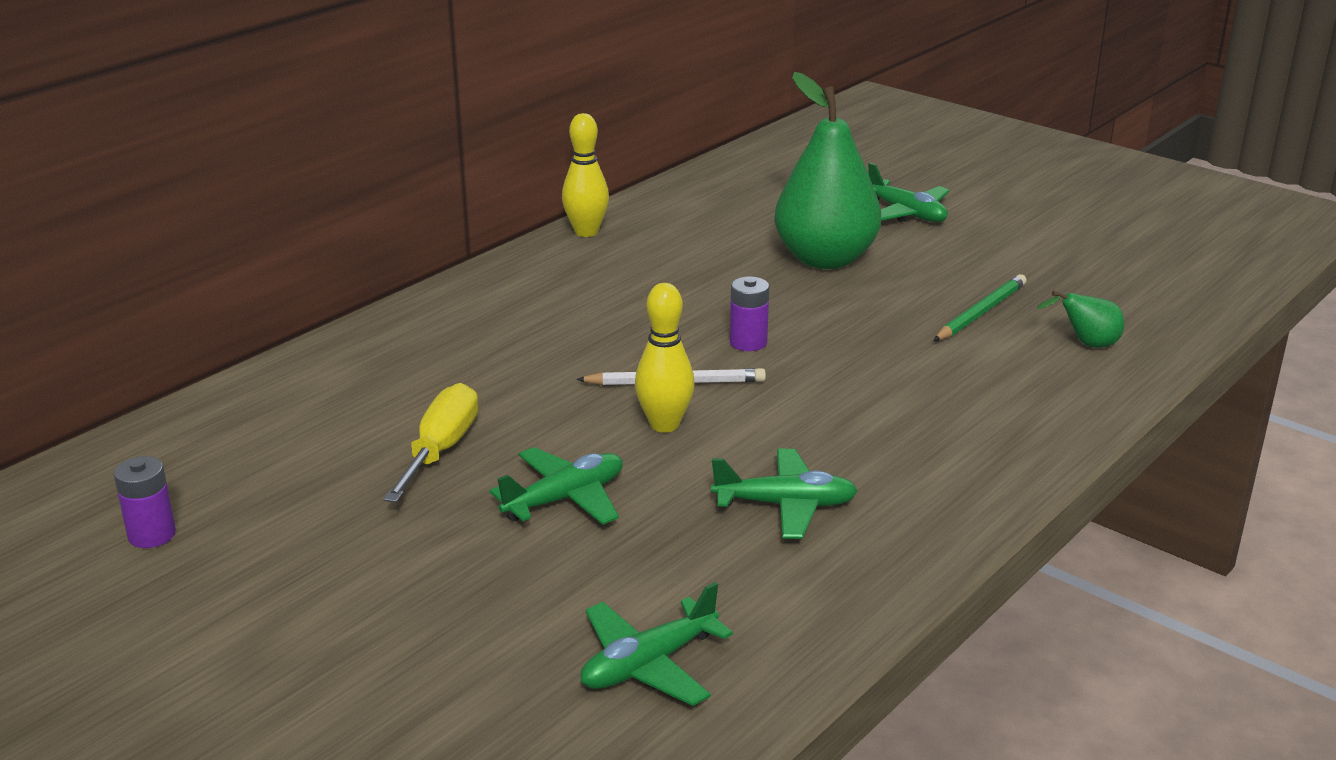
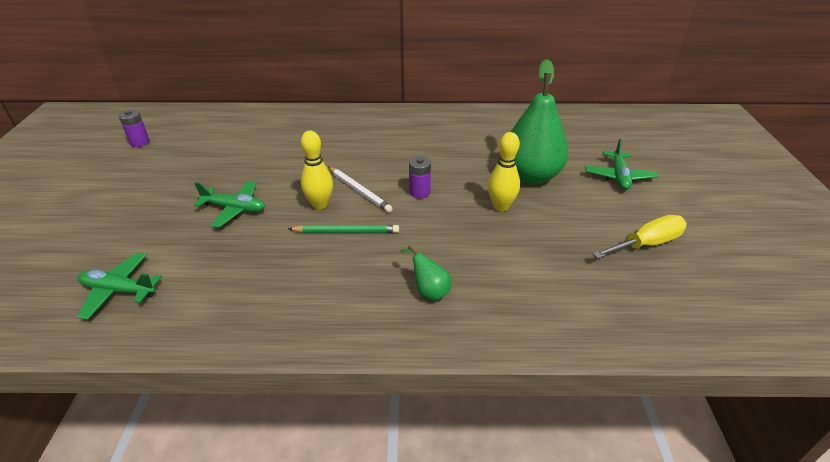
camera: 50 degrees right, 10 degrees up
yellow screwdriver [383,383,478,503] -> yellow screwdriver moved to [593,215,687,259]
yellow bowling pin [562,113,609,237] -> yellow bowling pin moved to [488,132,520,211]
green plane [711,449,858,539] -> none
green pencil [934,274,1027,341] -> green pencil moved to [288,225,399,233]
green pear [1037,291,1124,348] -> green pear moved to [401,245,451,301]

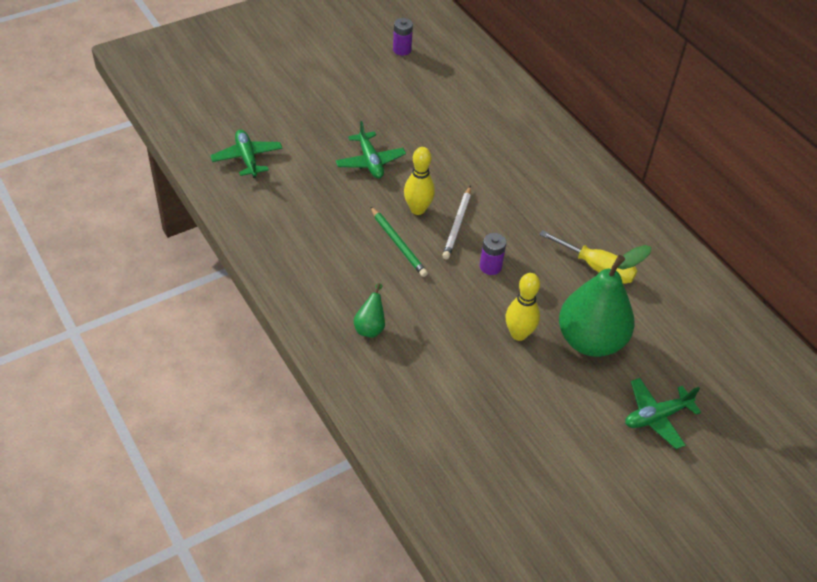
camera: 55 degrees right, 10 degrees up
yellow screwdriver [593,215,687,259] -> yellow screwdriver moved to [539,230,637,284]

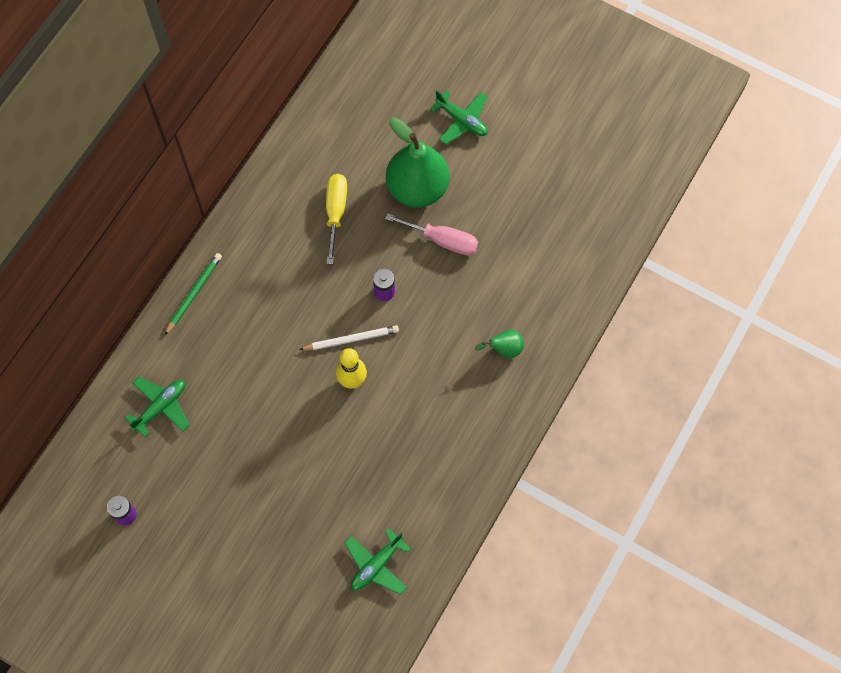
camera: 115 degrees left, 20 degrees up
green plane [335,121,406,179] -> green plane moved to [125,377,190,437]
green pencil [370,206,428,277] -> green pencil moved to [165,253,222,335]
yellow bowling pin [506,273,540,341] -> pink screwdriver [385,213,478,255]

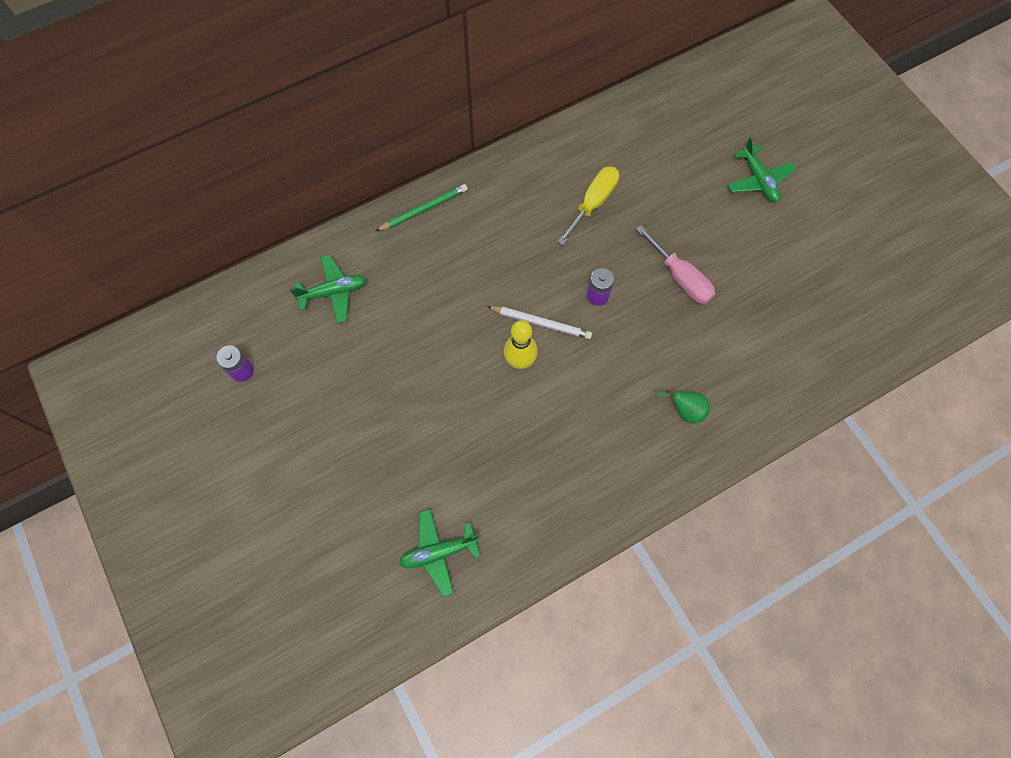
camera: 30 degrees right, 0 degrees up
green pear [386,118,450,208] -> none

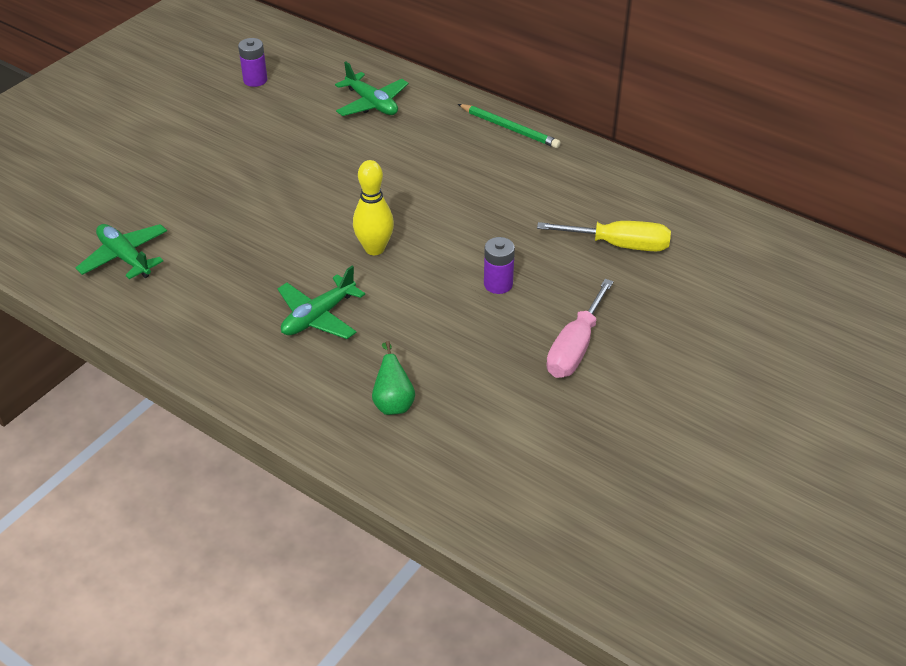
camera: 65 degrees right, 25 degrees down
white pencil [487,306,592,339] -> none
green plane [727,137,796,202] -> green plane moved to [277,266,365,339]

